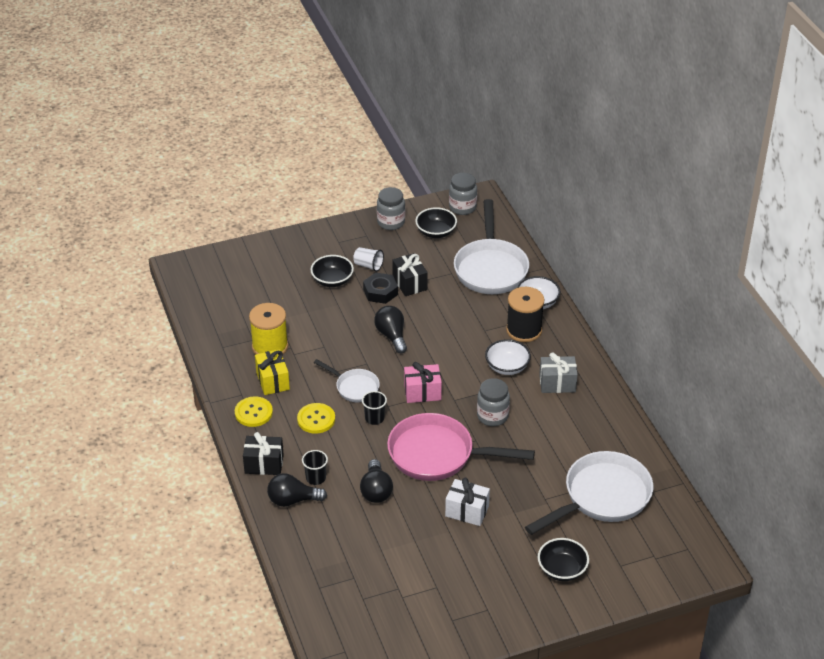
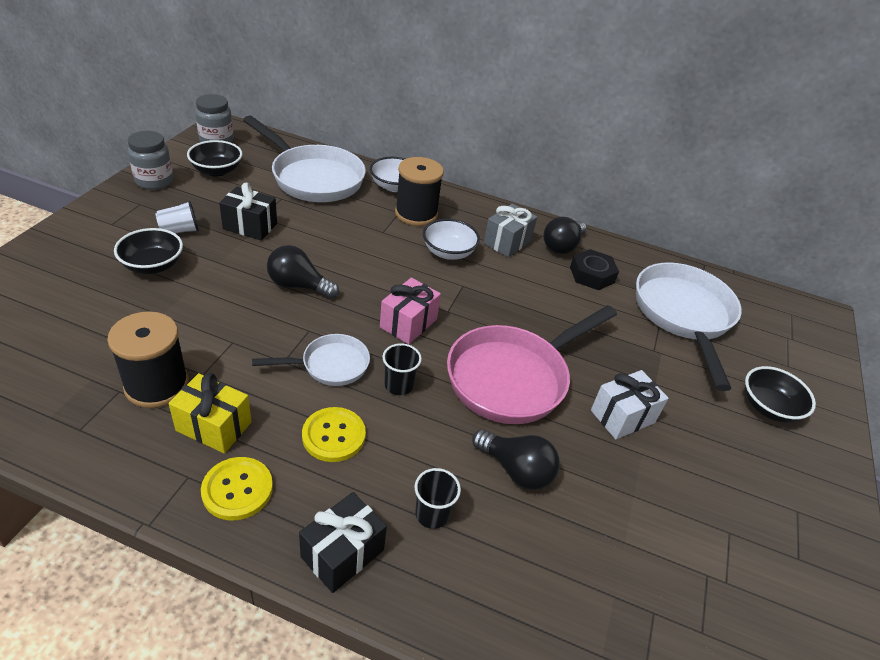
camera: 55 degrees left, 0 degrees up
yellow spool [249,303,288,354] -> black spool [107,311,189,408]
black light bulb [267,473,327,507] -> black light bulb moved to [543,217,586,254]
black nut [363,272,398,304] -> black nut moved to [570,249,619,290]
grey jar [477,378,510,426] -> none

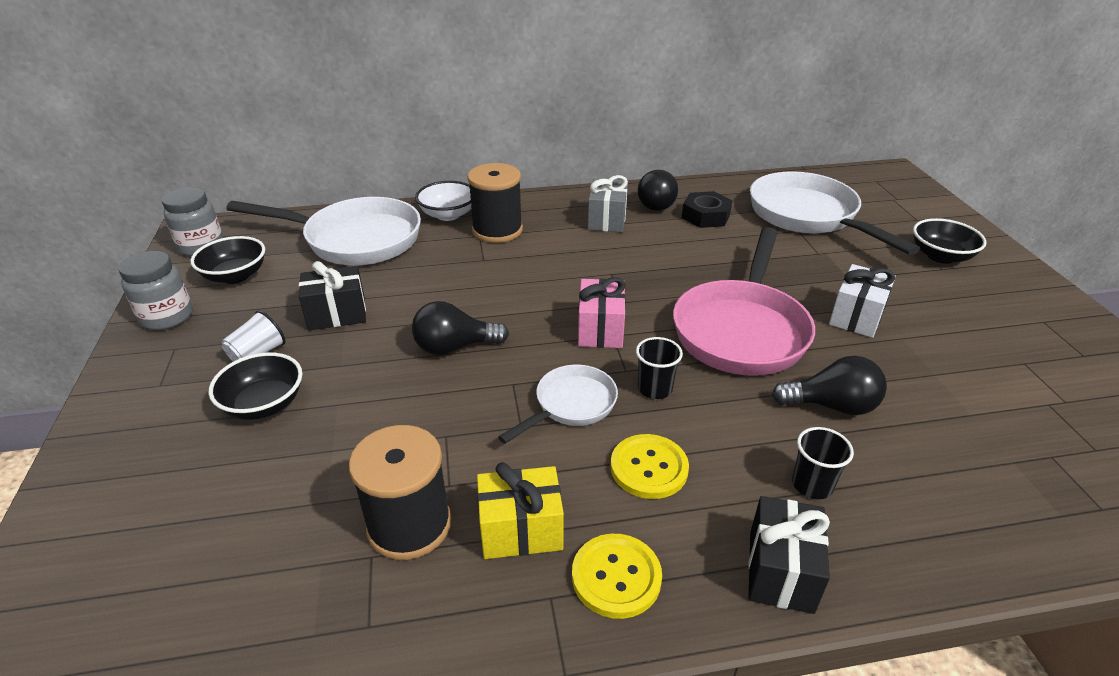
camera: 25 degrees left, 5 degrees down
white bowl [423,219,480,260] -> none

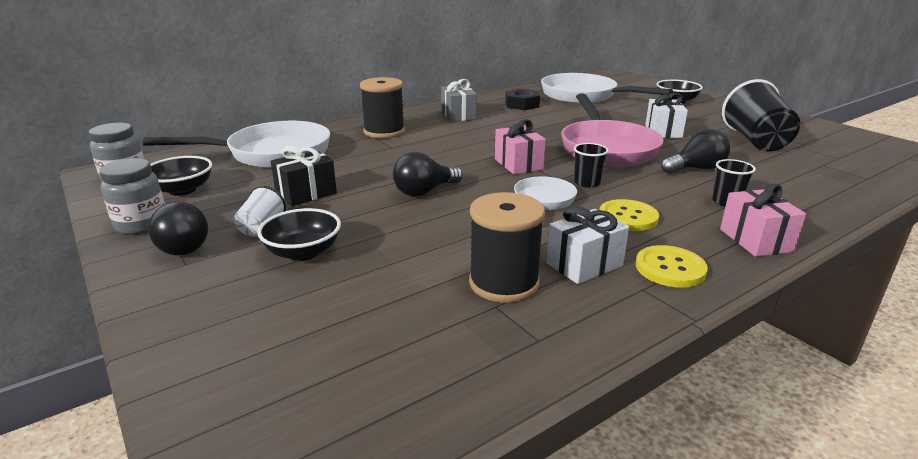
camera: 25 degrees left, 10 degrees down
white bowl [415,181,471,221] -> none
yellow gift [477,462,564,559] -> white gift [546,206,629,284]
black light bulb [638,170,678,211] -> black light bulb moved to [148,202,208,255]
black gift [748,496,830,614] -> pink gift [720,184,806,257]
none -> black cup [722,79,800,152]

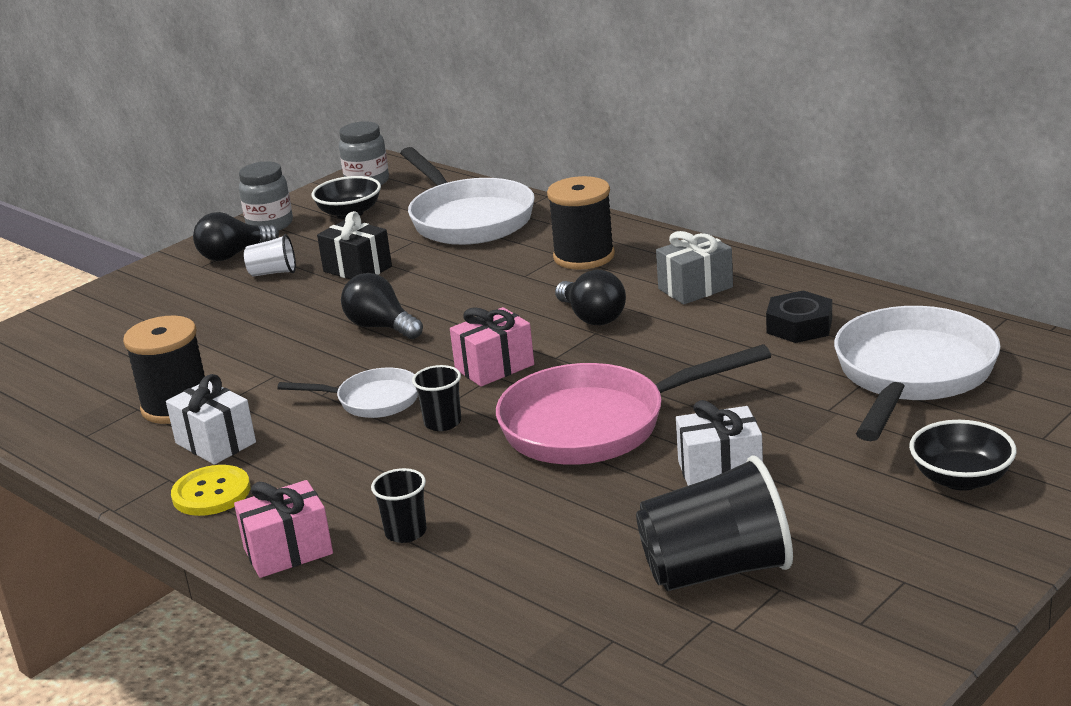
camera: 80 degrees right, 0 degrees up
black bowl [257,208,341,261] -> none
yellow button [599,199,659,231] -> none
black light bulb [661,129,730,174] -> black light bulb moved to [555,270,626,325]

